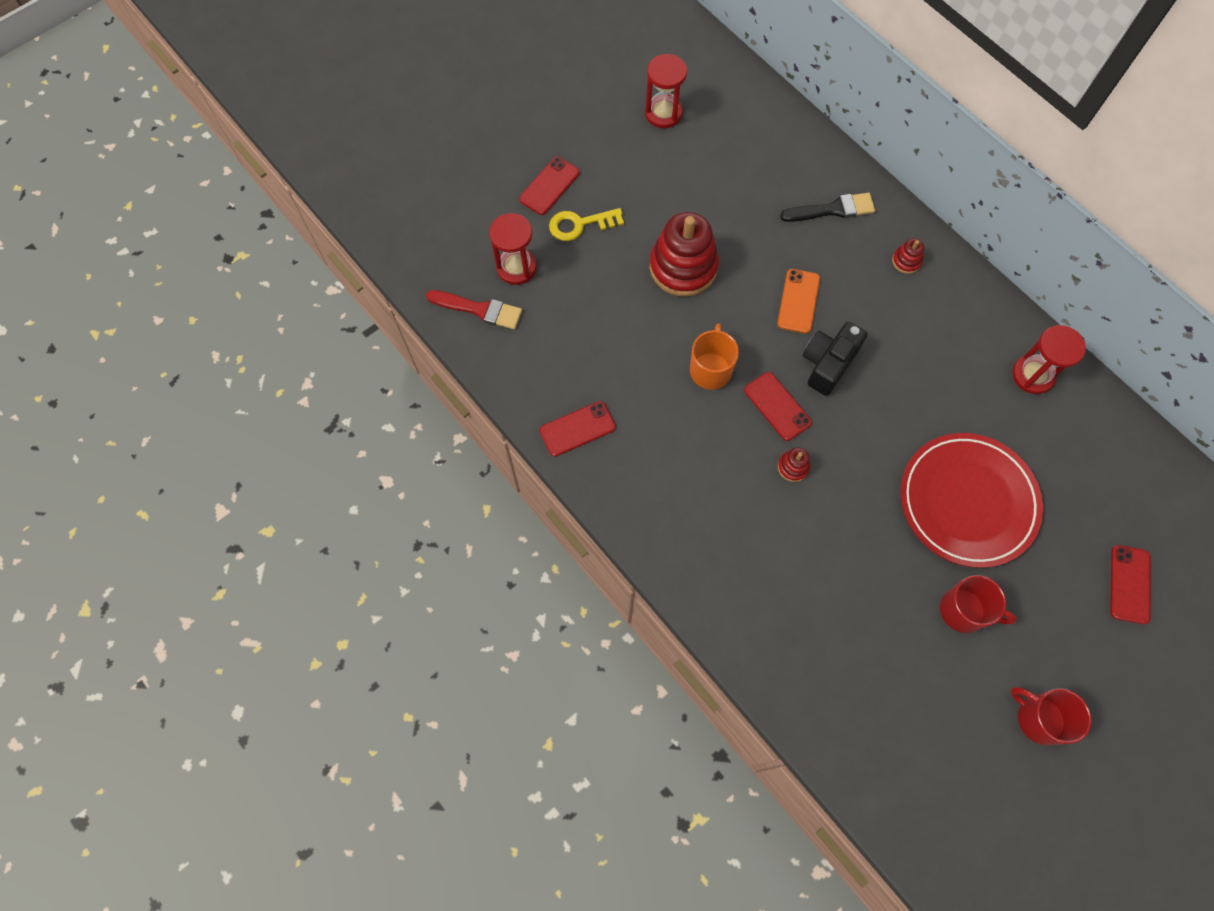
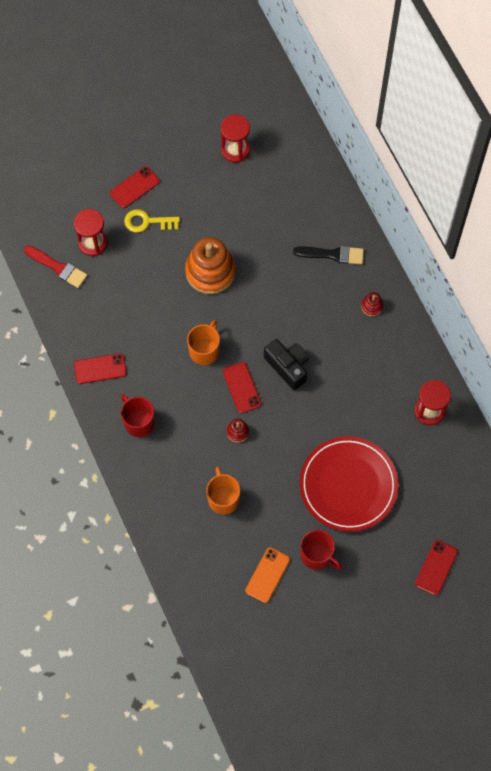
camera: 15 degrees right, 0 degrees up
red stacking toy [650,212,719,297] -> orange stacking toy [185,237,236,294]
orange phone [777,269,820,334] -> orange phone moved to [245,547,290,603]
black camera [803,322,867,396] -> black camera turned 90 degrees clockwise [264,339,309,390]
red mug [1010,687,1092,745] -> red mug moved to [121,394,155,437]
none -> orange mug [206,467,240,515]

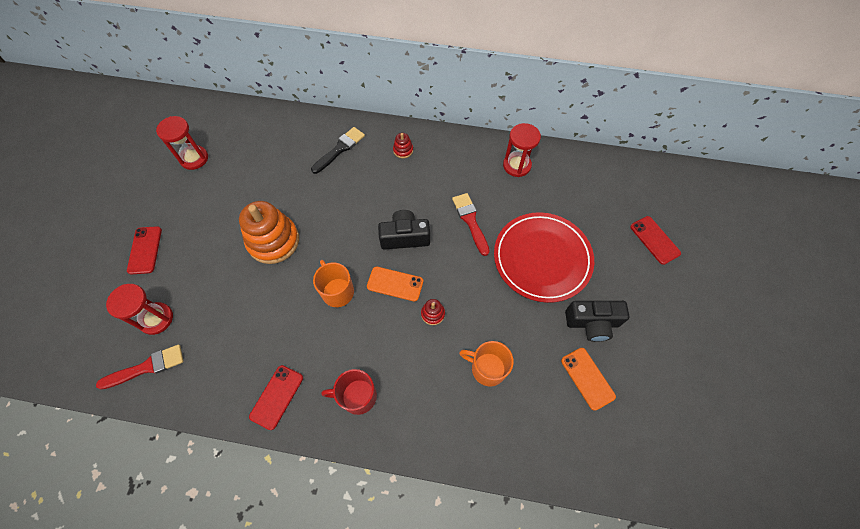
camera: 55 degrees left, 5 degrees down
yellow key [124,209,180,233] -> none
red phone [223,362,261,413] -> orange phone [367,267,423,302]
red mug [300,530,342,570] -> black camera [565,301,629,342]
none -> red brush [452,193,490,256]

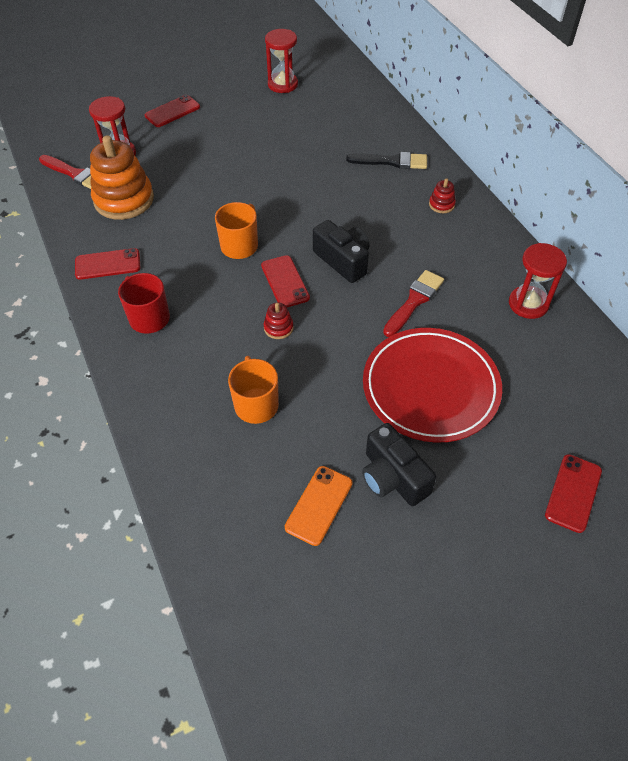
camera: 55 degrees right, 10 degrees down
orange stacking toy [239,201,299,264] -> orange stacking toy moved to [90,136,154,220]
orange phone [367,267,423,302] -> red phone [261,255,310,307]

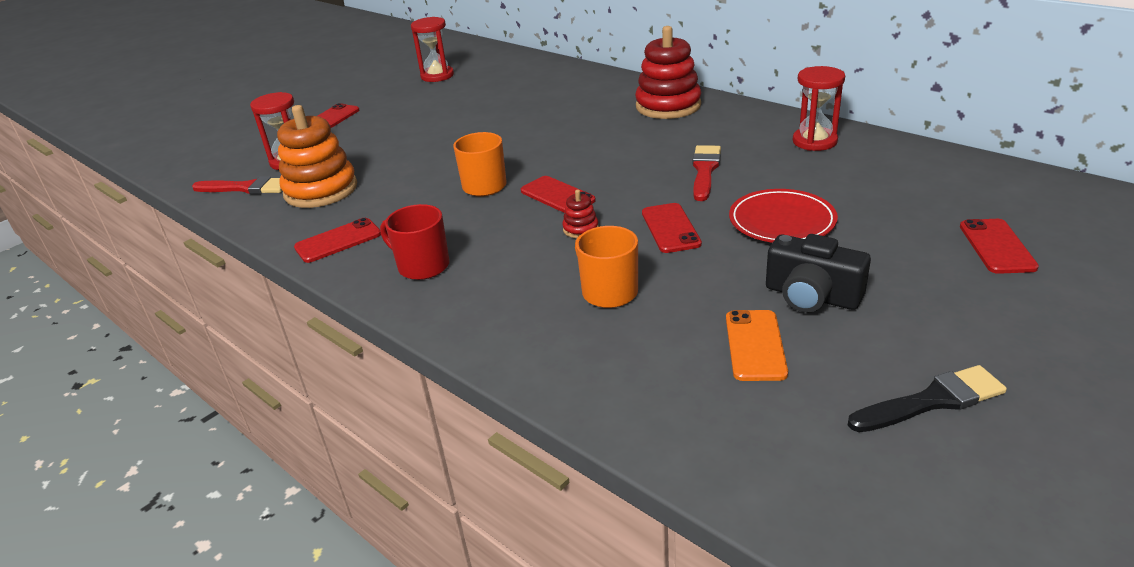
camera: 20 degrees left, 20 degrees down
black camera [313,220,370,283] -> none
black brush [346,152,427,169] -> black brush moved to [848,365,1007,432]
red plate [363,328,502,443] -> red plate [729,189,838,243], size x0.65
red stacking toy [429,178,456,213] -> red stacking toy [635,26,701,119], size x2.33
none -> red phone [642,203,702,253]

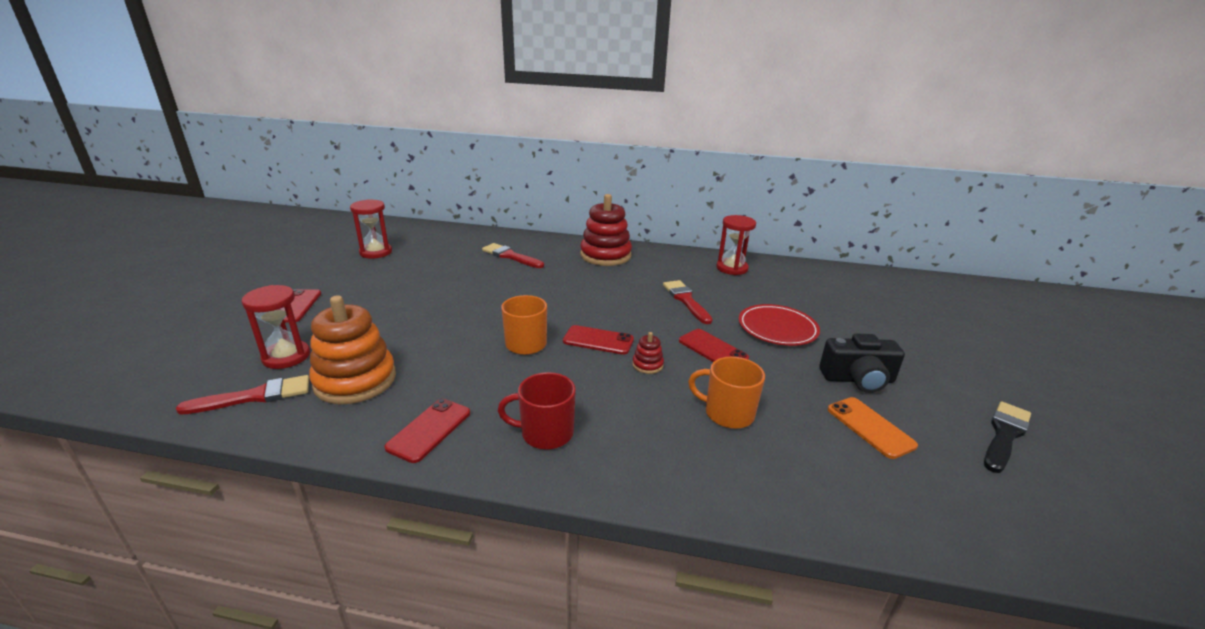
camera: 35 degrees left, 5 degrees down
red phone [960,219,1039,274] -> none
none -> red brush [482,243,544,268]

